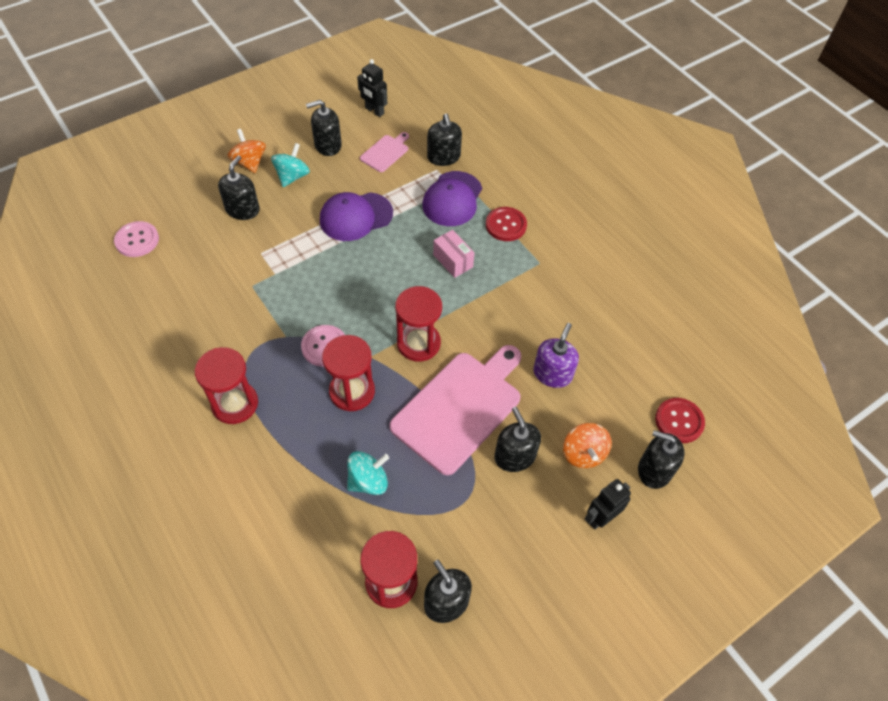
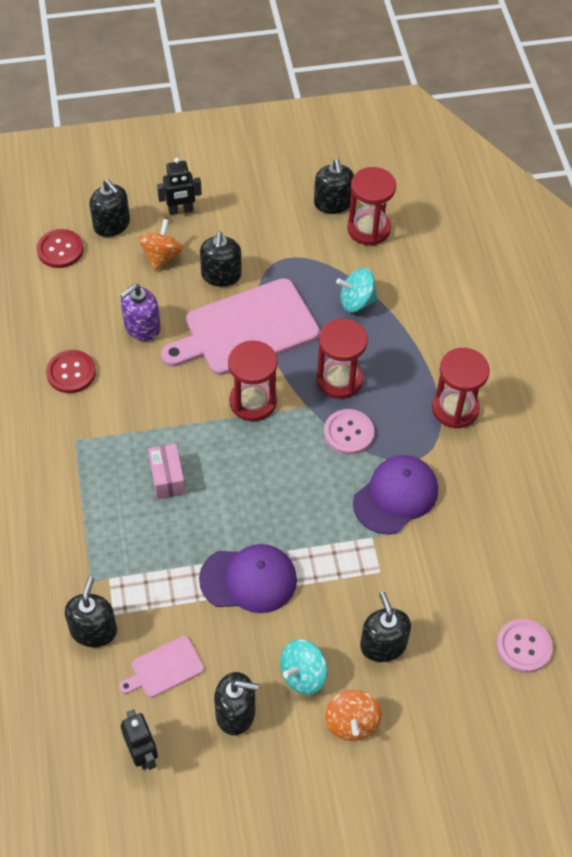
camera: 155 degrees left, 0 degrees up
black soap dispenser [218,155,260,220] -> black soap dispenser turned 120 degrees clockwise [360,592,411,662]
purple cap [422,171,482,226] -> purple cap moved to [353,455,438,534]
red button [486,207,527,241] -> red button moved to [46,350,96,393]

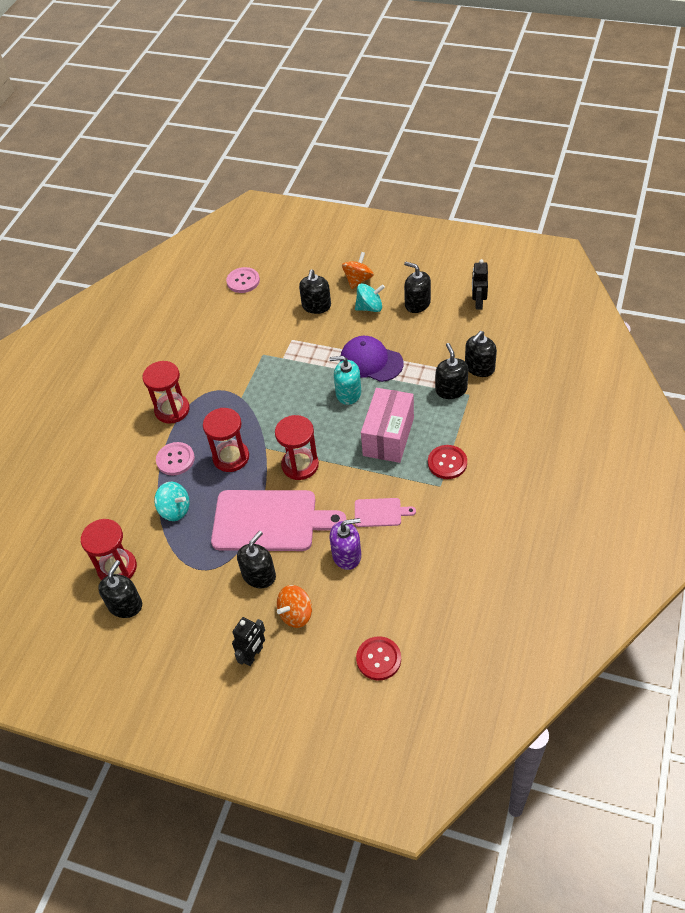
camera: 145 degrees left, 5 degrees down
red button [46,350,96,393] -> red button moved to [428,445,467,479]
black soap dispenser [90,179,130,237] -> black soap dispenser moved to [435,343,468,399]
pink cutting board [119,636,204,698] -> pink cutting board moved to [355,498,416,527]
pink box [148,444,185,499] -> pink box [361,388,414,463], size x1.81
black robot [157,158,202,215] -> black robot turned 105 degrees clockwise [232,617,265,666]
pink button [324,409,374,455] -> pink button moved to [156,442,195,475]
purple cap [353,455,438,534] -> none
none -> turquoise soap dispenser [330,356,361,405]

